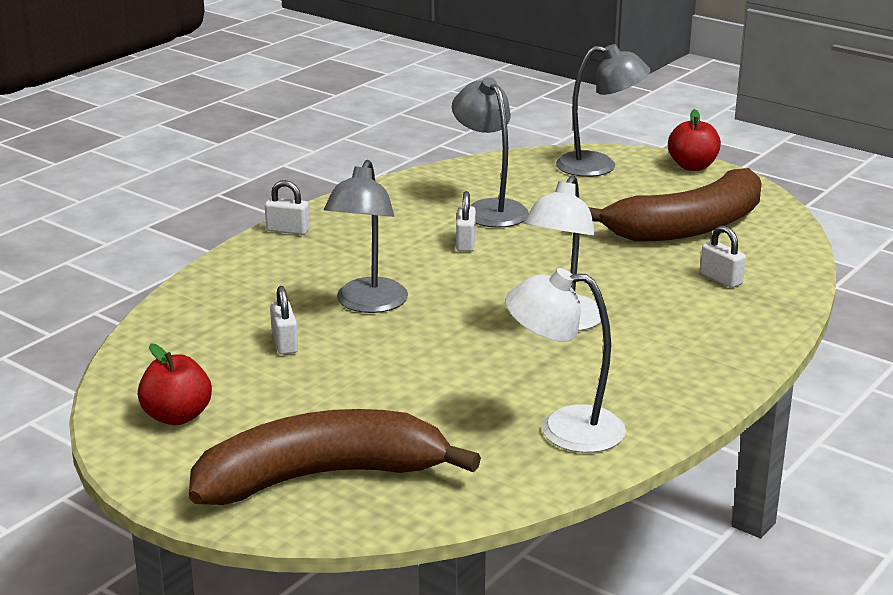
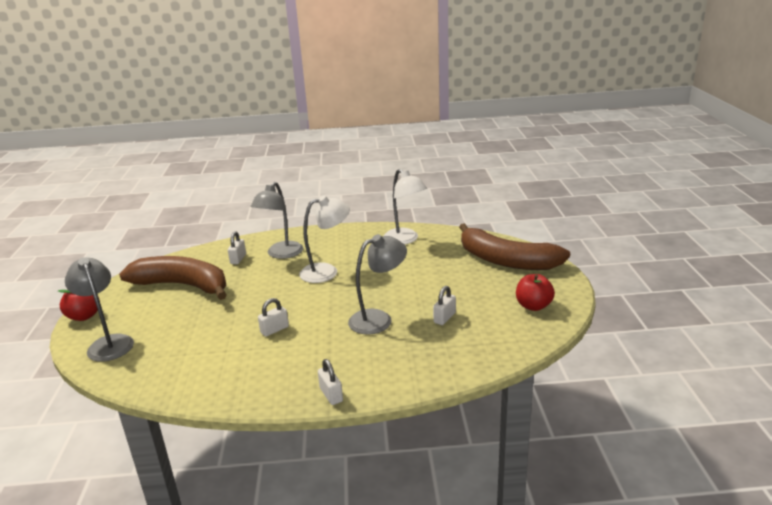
camera: 130 degrees left, 0 degrees up
grey lamp [452,77,529,228] -> grey lamp moved to [251,182,303,259]

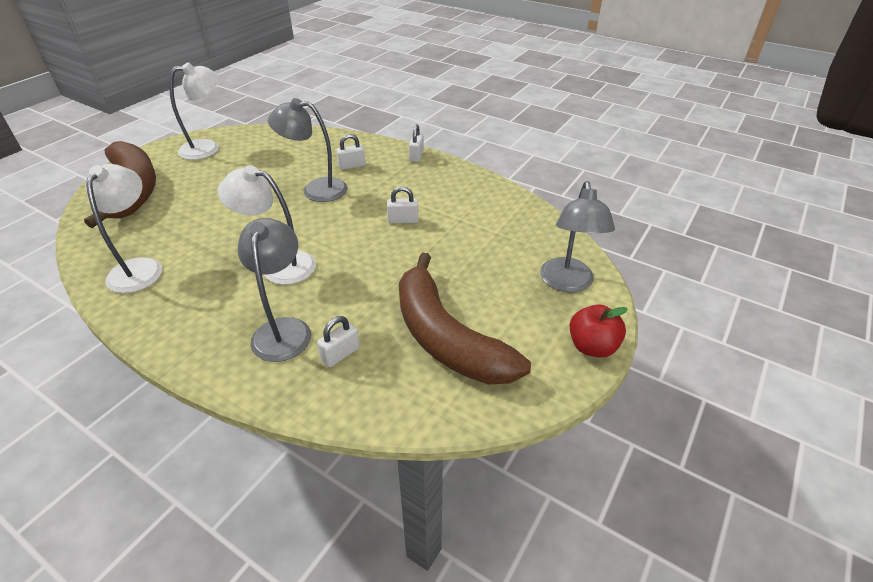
camera: 145 degrees left, 15 degrees up
grey lamp [251,182,303,259] -> grey lamp turned 60 degrees counterclockwise [238,218,311,362]
white padlock [433,286,456,325] -> white padlock moved to [336,134,366,170]
red apple [516,274,555,311] -> white lamp [169,62,220,160]

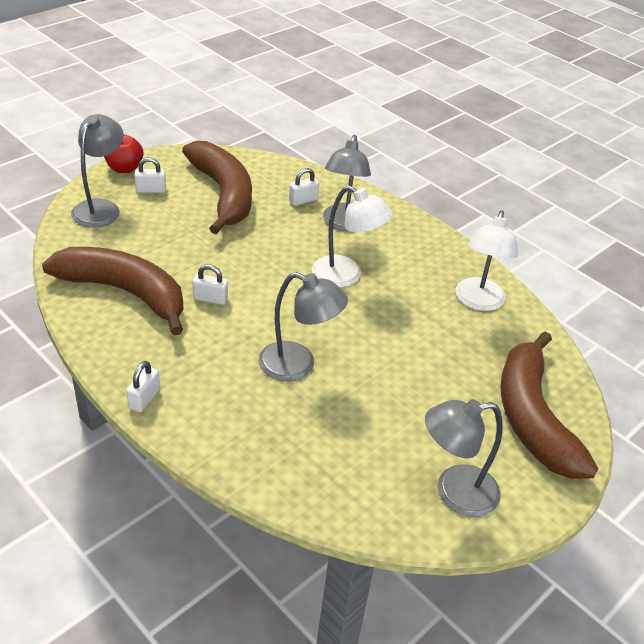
camera: 170 degrees left, 0 degrees up
white lamp [169,62,220,160] -> grey lamp [425,399,502,517]
white padlock [336,134,366,170] -> white padlock moved to [134,157,166,193]
none -> brown banana [42,247,184,335]

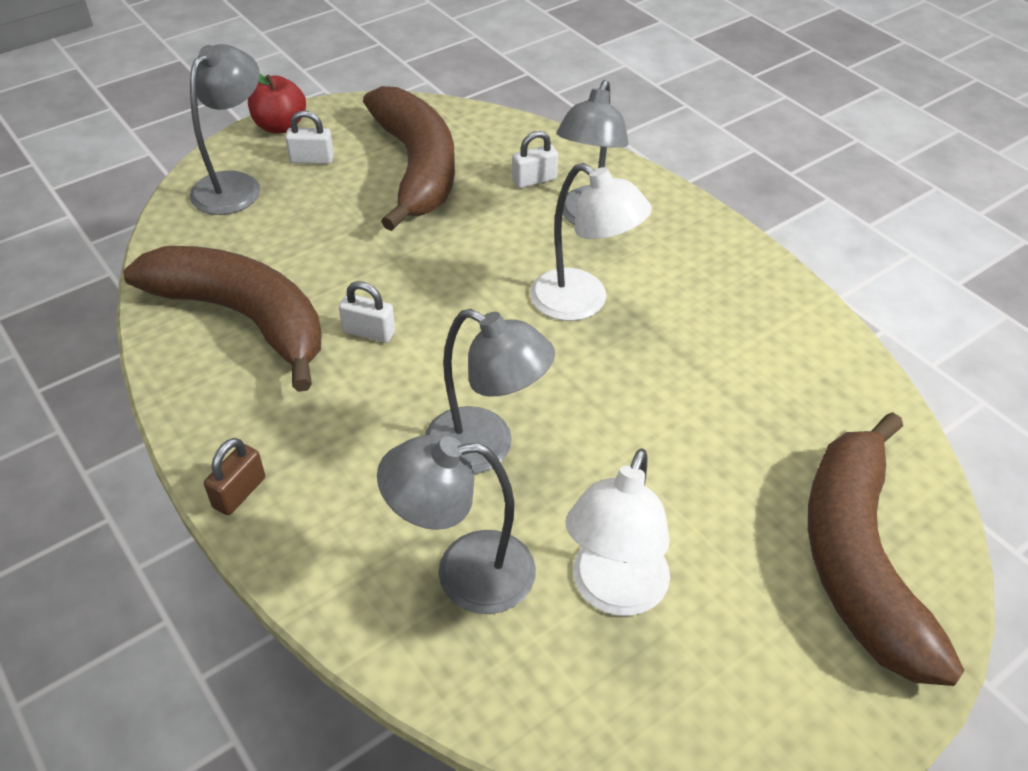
camera: 10 degrees right, 5 degrees up
white padlock [126,361,160,412] -> brown padlock [204,438,265,515]
grey lamp [425,399,502,517] -> grey lamp moved to [377,435,536,614]
white lamp [456,210,518,311] -> white lamp moved to [565,449,670,616]

